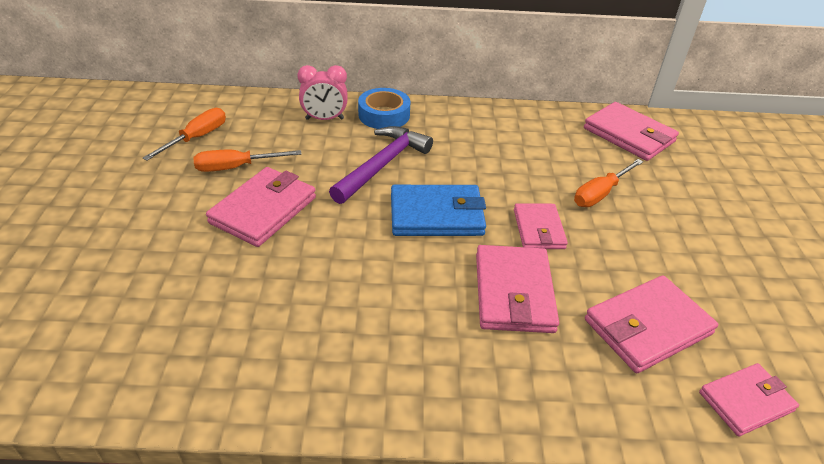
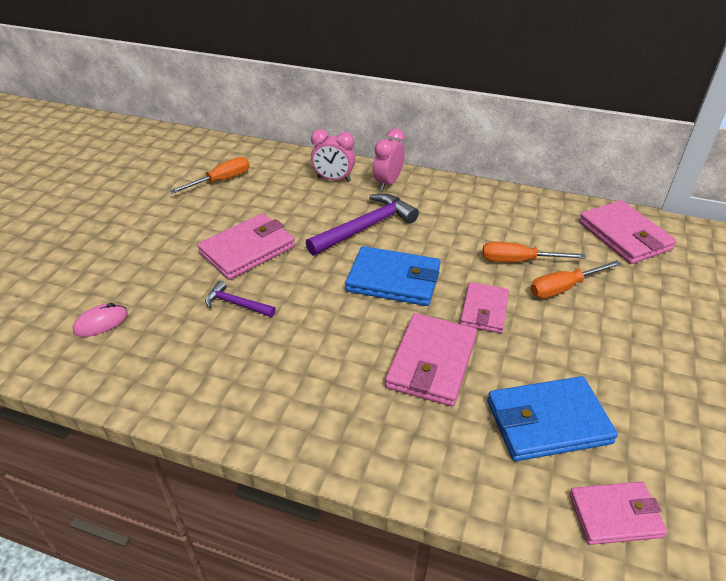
camera: 20 degrees right, 0 degrees up
orange screwdriver [193,150,302,172] -> orange screwdriver moved to [482,242,586,262]
blue tape [358,88,411,129] -> pink clock [373,128,405,190]
pink wallet [585,275,718,373] -> blue wallet [487,376,618,461]
none -> pink mouse [73,303,128,337]
none -> purple hammer [205,281,276,317]

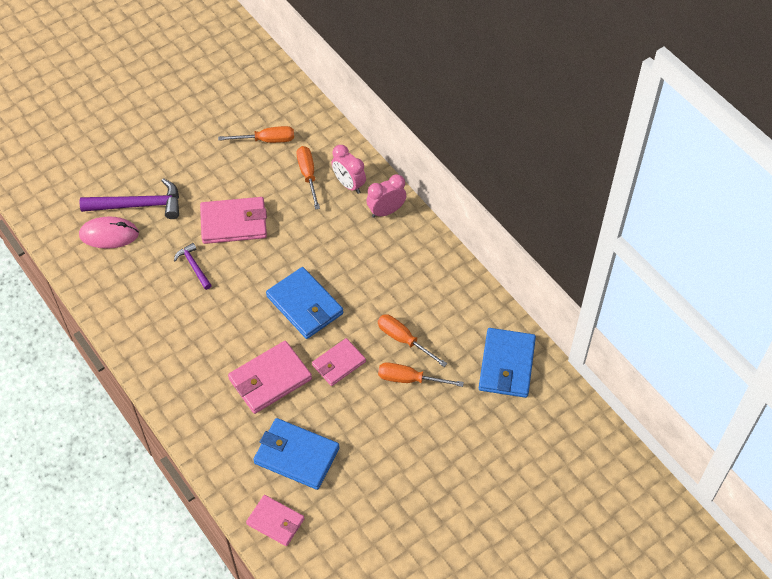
camera: 35 degrees right, 15 degrees up
pink mouse [73,303,128,337] -> pink mouse [79,217,139,249], size x1.55
purple hammer [306,193,419,255] -> purple hammer moved to [79,178,179,219]
pink wallet [579,200,677,264] -> blue wallet [479,328,536,398]
none -> orange screwdriver [297,146,320,210]

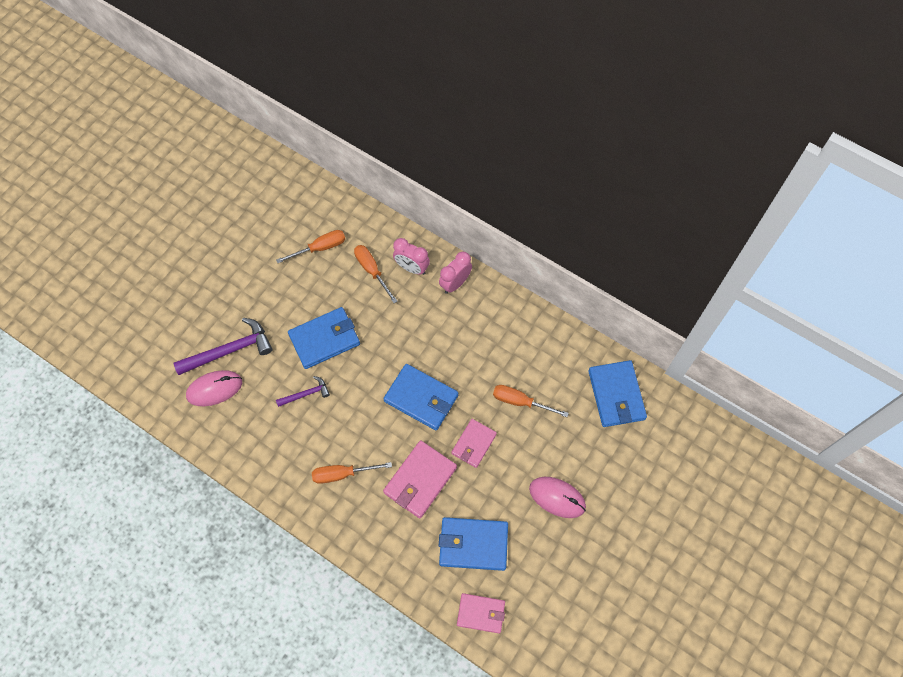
camera: 20 degrees left, 10 degrees up
purple hammer [174,243,212,290] -> purple hammer turned 120 degrees clockwise [276,376,330,407]
pink wallet [200,197,267,244] -> blue wallet [288,307,360,369]
orange screwdriver [378,362,464,387] -> orange screwdriver moved to [312,462,392,484]
none -> pink mouse [529,477,586,518]

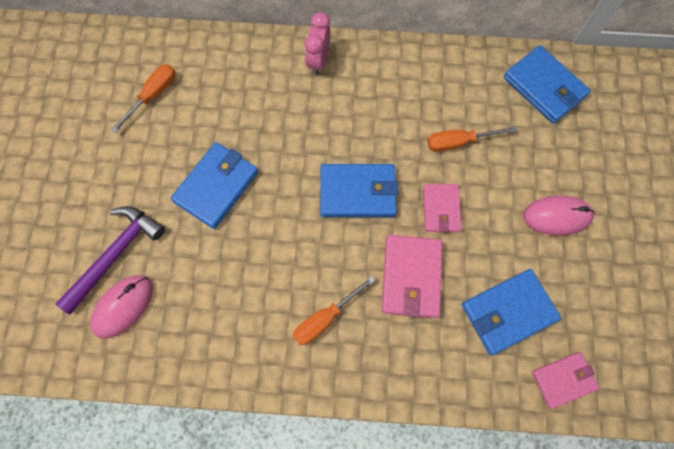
camera: 30 degrees left, 5 degrees up
purple hammer [276,376,330,407] -> none
orange screwdriver [354,245,398,303] -> none
pink clock [393,238,430,275] -> none

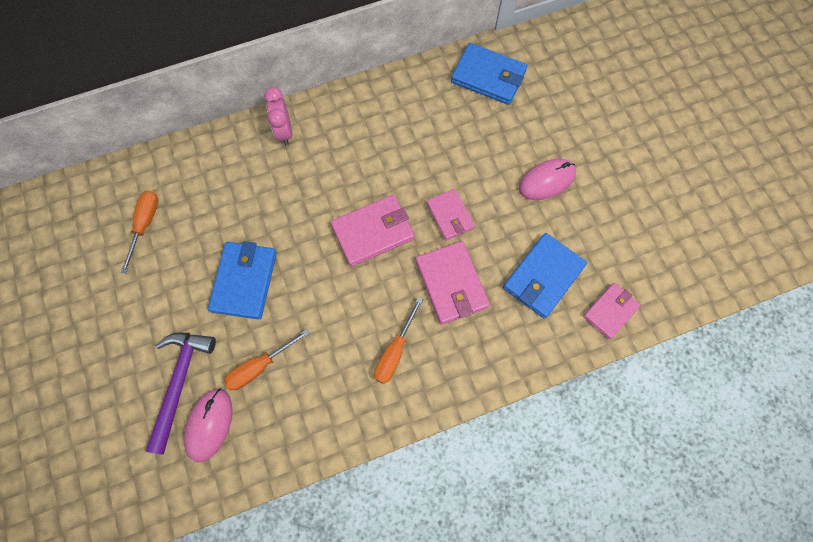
camera: 25 degrees left, 0 degrees up
blue wallet [320,164,399,217] -> pink wallet [331,195,415,267]
orange screwdriver [427,126,517,152] -> orange screwdriver moved to [224,329,310,390]

